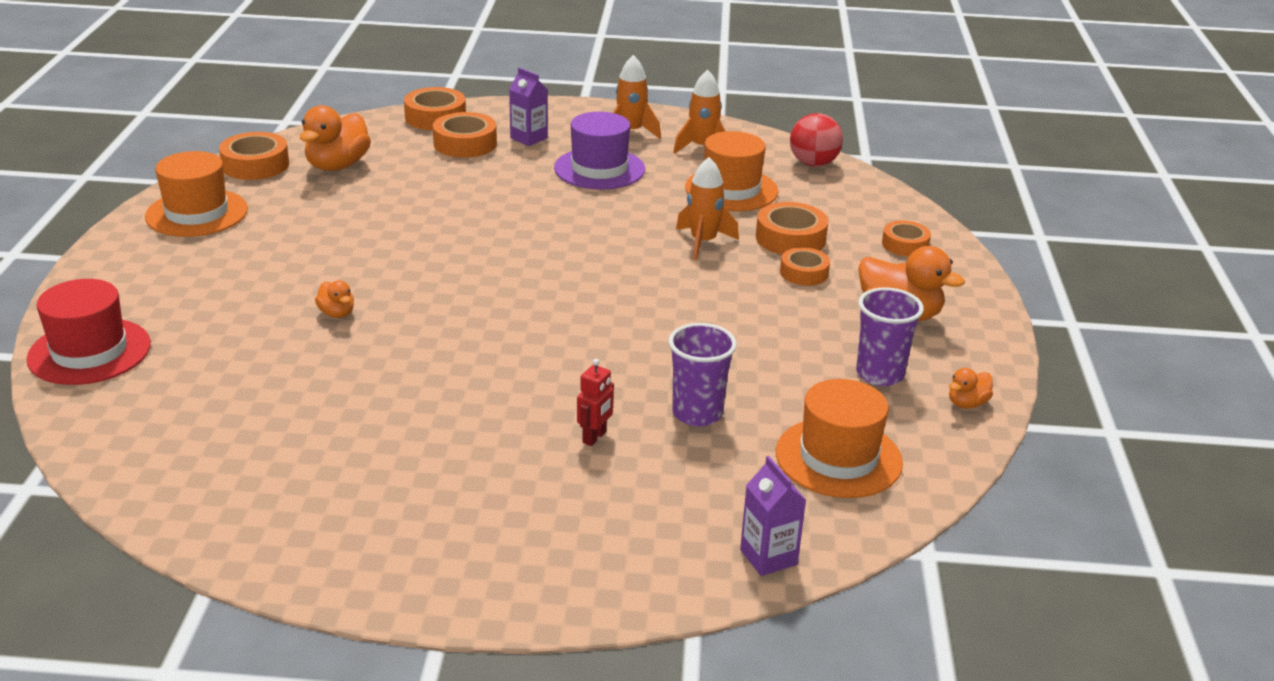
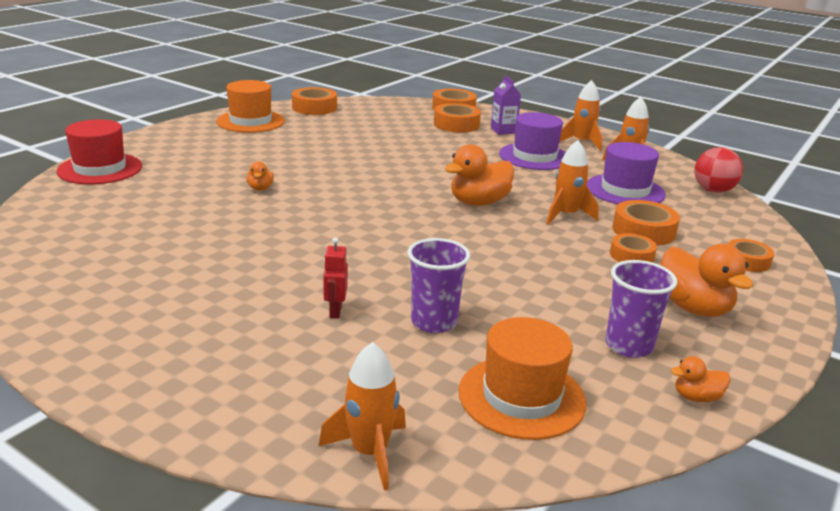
camera: 30 degrees right, 5 degrees down
orange duck [300,105,371,171] -> orange duck moved to [445,144,514,206]
red robot [577,359,614,446] -> red robot turned 120 degrees clockwise [323,238,348,319]
orange hat [685,131,779,211] -> purple hat [587,142,666,204]
purple carton [740,456,806,576] -> orange rocket [319,342,406,490]

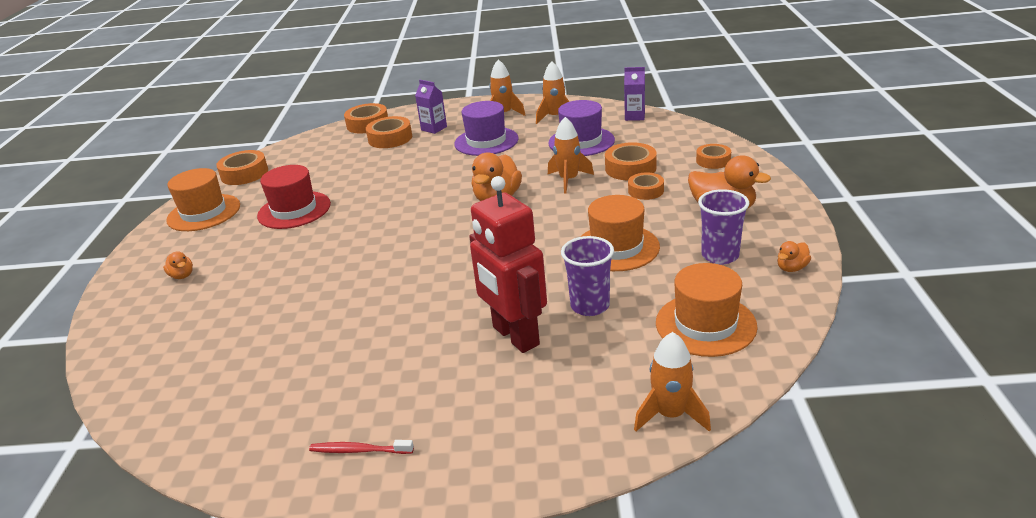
camera: 30 degrees left, 5 degrees up
red hat [56,119,142,184] -> red hat moved to [257,165,331,229]
orange duck [246,161,274,191] -> orange duck moved to [163,251,193,279]
red robot [323,238,348,319] -> red robot [469,176,547,353], size x2.44
red ball [694,147,743,193] -> purple carton [624,67,645,121]
none -> red toothbrush [309,440,414,454]
none -> orange hat [580,195,660,271]

